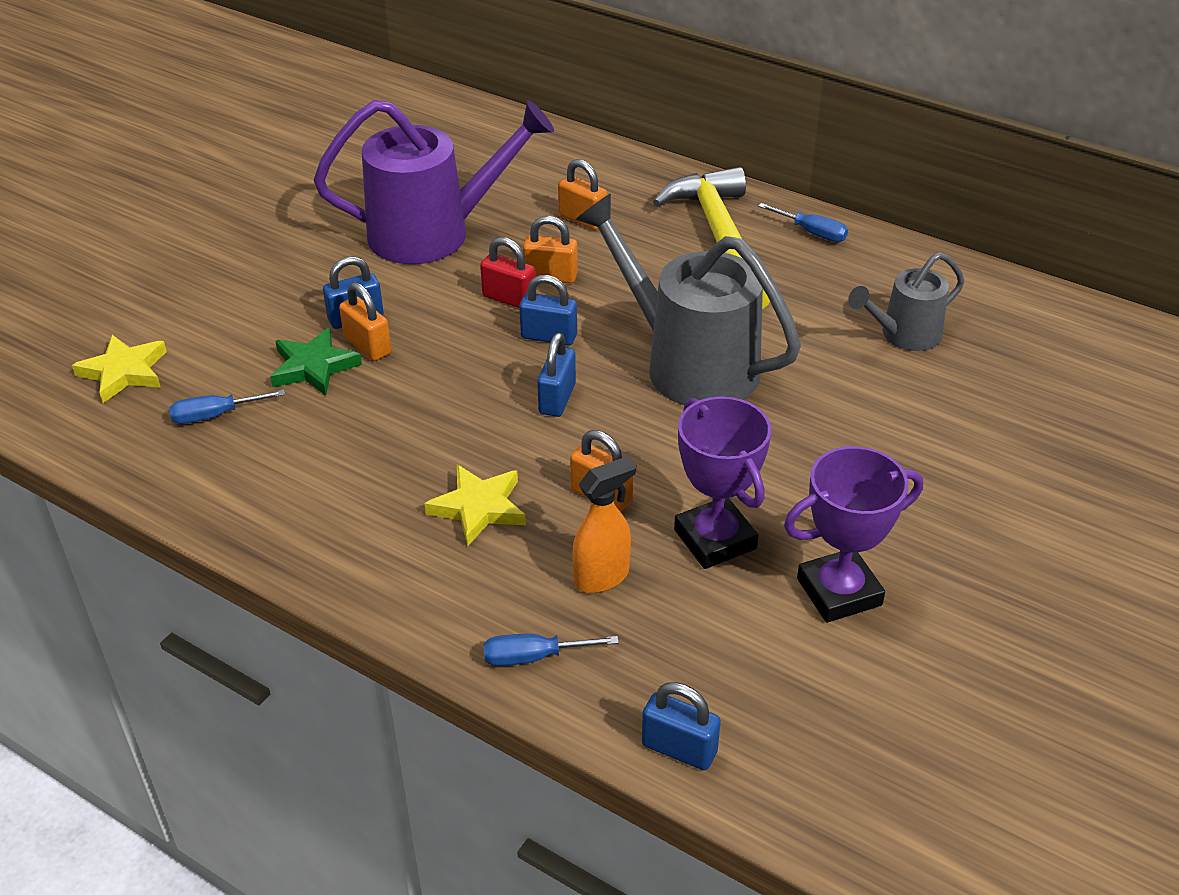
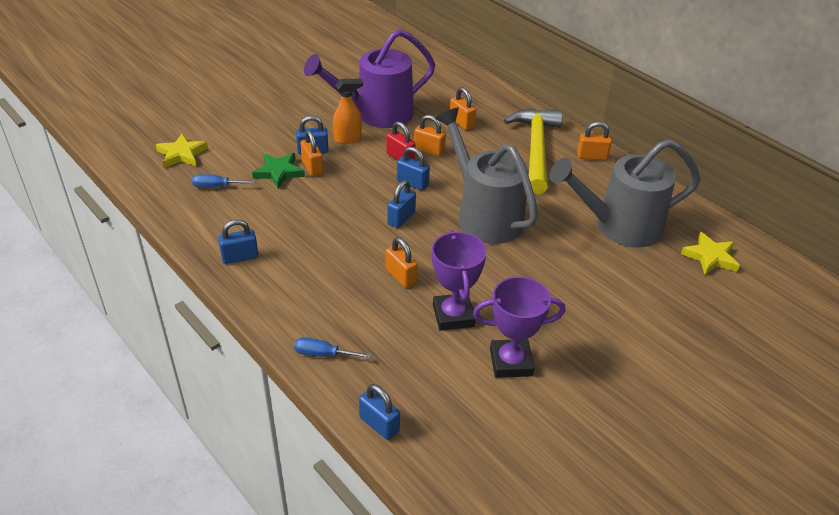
camera: 15 degrees right, 0 degrees up
purple watering can [314,100,554,264] -> purple watering can turned 150 degrees clockwise [304,29,435,128]
yellow star [424,464,526,547] -> yellow star moved to [681,232,740,275]
orange spray bottle [572,456,636,593] -> orange spray bottle moved to [333,79,363,144]
blue screwdriver [758,203,848,242] -> orange padlock [577,121,612,160]
grey watering can [848,252,964,351] -> grey watering can [550,139,700,248], size x1.82
none -> blue padlock [218,219,258,264]

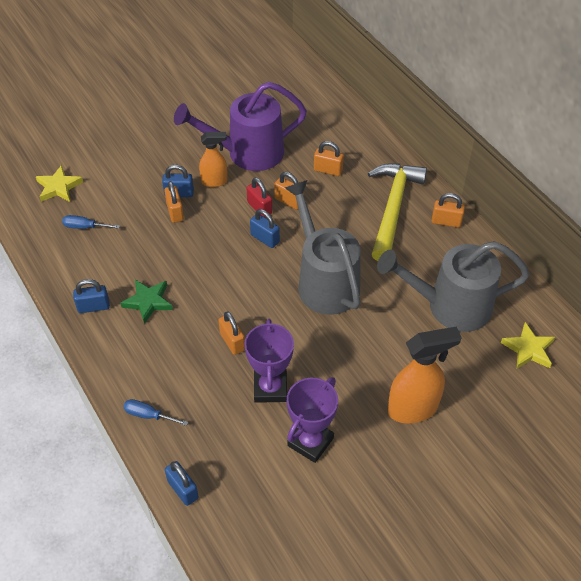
camera: 10 degrees right, 10 degrees up
green star [252,153,305,189] -> green star moved to [120,279,173,324]
blue padlock [387,180,416,228] -> none
orange padlock [450,87,476,130] -> orange padlock turned 45 degrees counterclockwise [314,141,344,176]
purple trophy [473,276,565,378] -> purple trophy turned 60 degrees counterclockwise [287,377,338,463]
none -> orange spray bottle [388,326,462,423]

